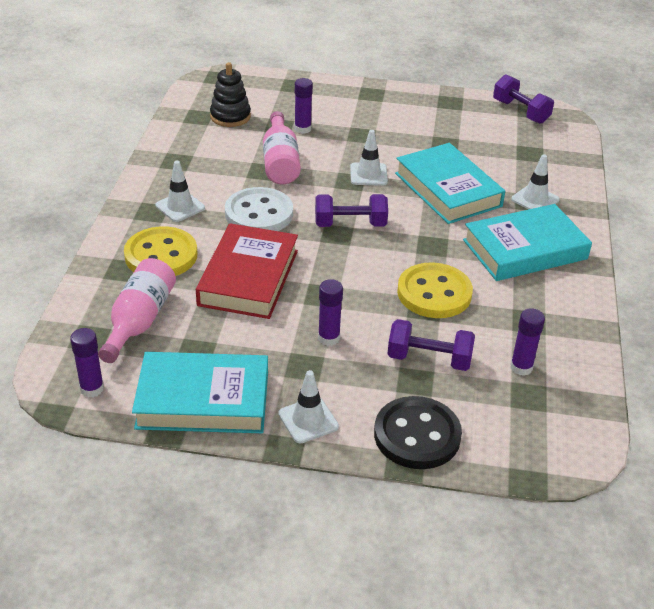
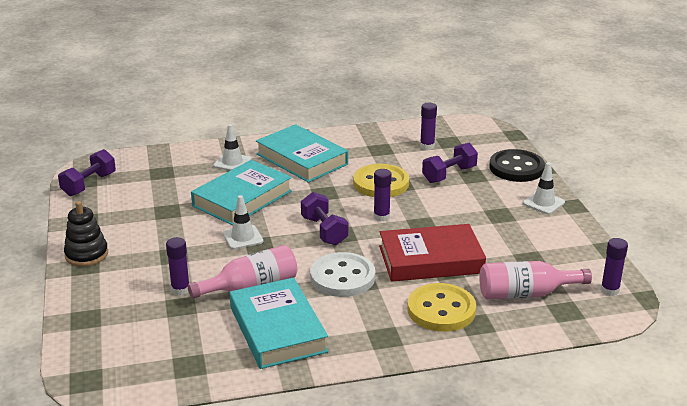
camera: 110 degrees left, 10 degrees down
turquoise book [132,352,268,433] -> turquoise book moved to [229,277,328,369]
white traffic cone [155,161,205,222] -> none
black stacking toy [210,62,251,127] -> black stacking toy moved to [64,201,108,267]
purple glue stick [318,279,343,346] -> purple glue stick moved to [374,169,392,222]
purple dumbbell [387,319,475,371] -> purple dumbbell turned 60 degrees clockwise [422,143,478,183]

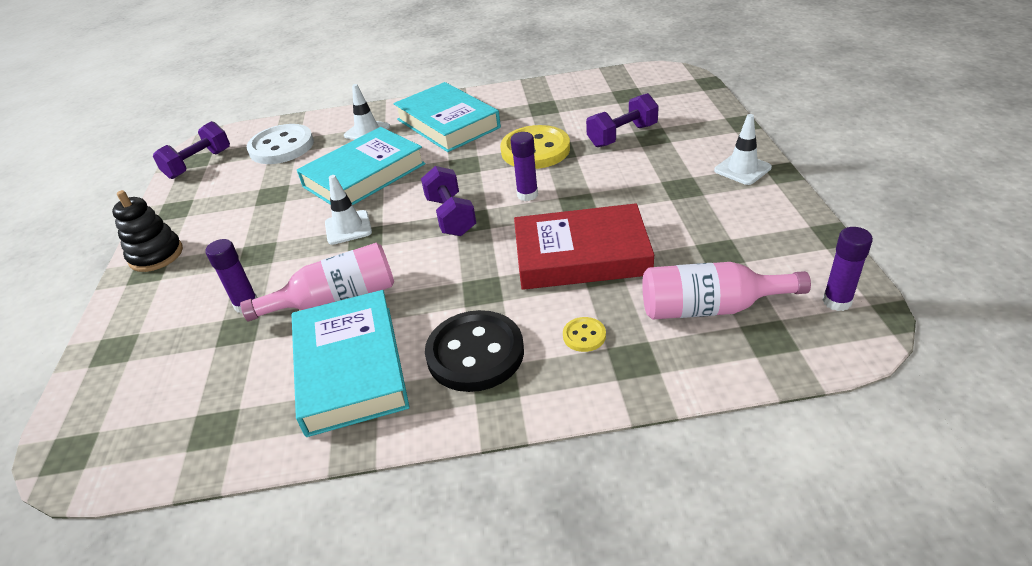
camera: 10 degrees right, 10 degrees up
white button [310,252,375,297] -> white button moved to [246,124,314,164]
yellow button [407,283,476,332] -> yellow button [563,317,606,352], size x0.44
purple glue stick [420,103,437,150] -> none
black button [489,149,545,182] -> black button moved to [425,310,524,392]

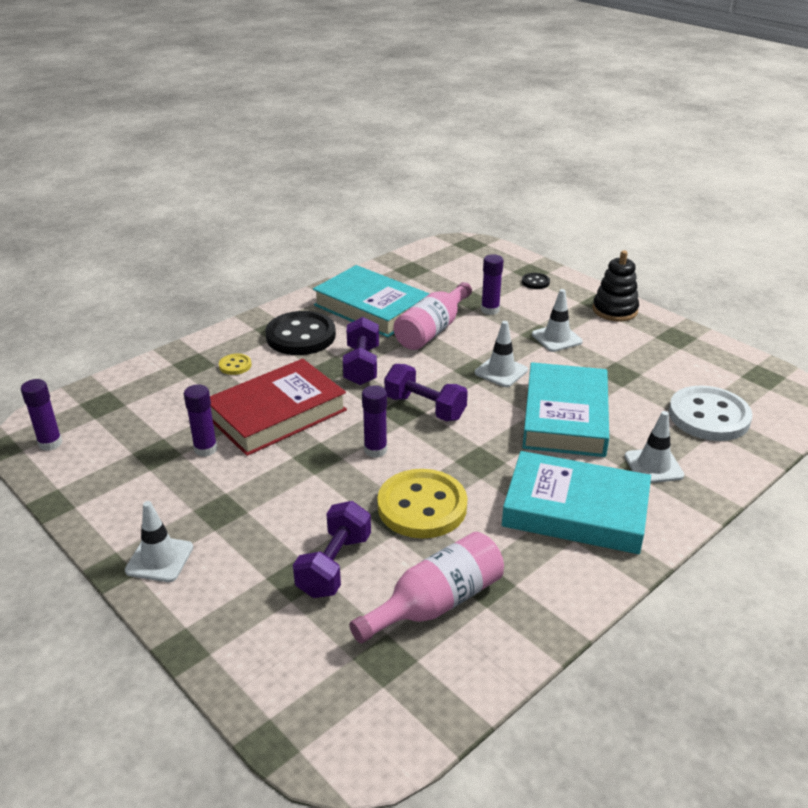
camera: 140 degrees right, 5 degrees down
purple dumbbell [153,121,230,179] -> purple dumbbell moved to [343,317,379,385]
pink bottle [642,262,811,319] -> pink bottle moved to [349,532,504,643]
none -> purple glue stick [184,384,218,457]
none -> black button [522,273,550,289]
none -> white traffic cone [532,289,583,352]

